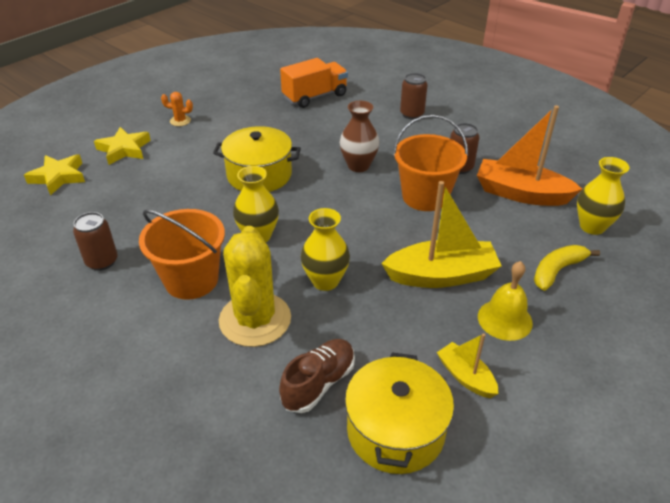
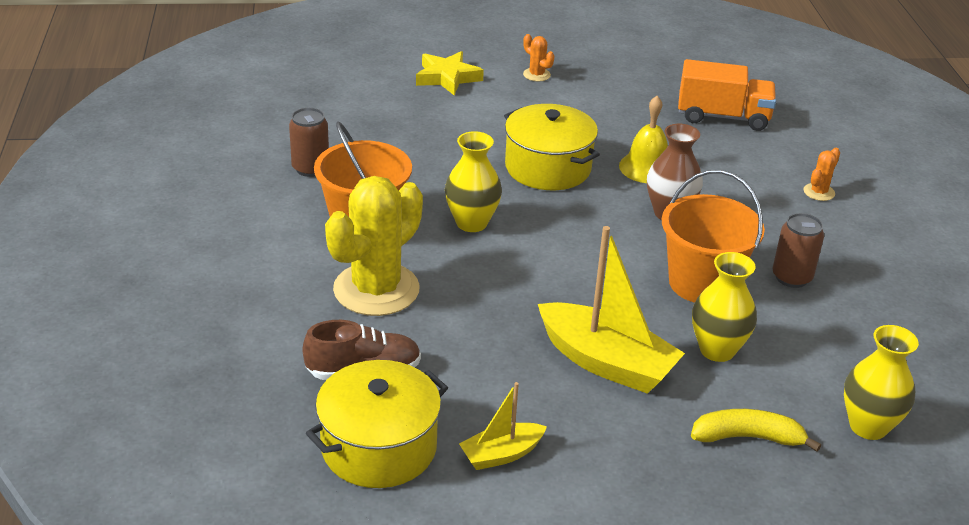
camera: 40 degrees right, 5 degrees down
yellow star [24,154,85,195] -> none
yellow vase [301,208,350,291] -> yellow vase moved to [692,252,757,362]
brown can [400,73,428,120] -> orange cactus [803,148,840,201]
yellow boat [437,333,499,398] -> yellow boat turned 120 degrees counterclockwise [459,382,547,470]
orange boat [477,105,582,206] -> none
yellow bell [478,261,533,341] -> yellow bell moved to [619,96,668,183]

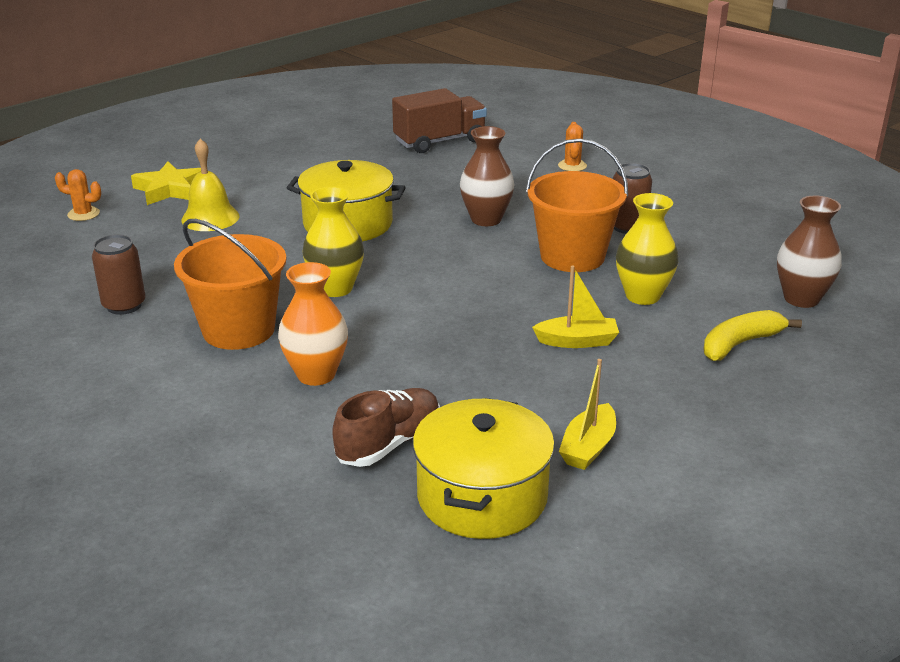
camera: 35 degrees left, 5 degrees down
yellow cactus [325,176,423,316] -> orange vase [278,262,348,386]
orange cactus [523,34,554,81] -> orange cactus moved to [55,169,101,221]
yellow boat [538,226,685,394] -> yellow boat [532,266,619,348], size x0.54
yellow bell [619,96,668,183] -> yellow bell moved to [181,139,239,231]
orange truck [678,59,776,131] -> brown truck [392,88,487,153]
yellow vase [844,325,919,440] -> brown vase [777,196,842,308]

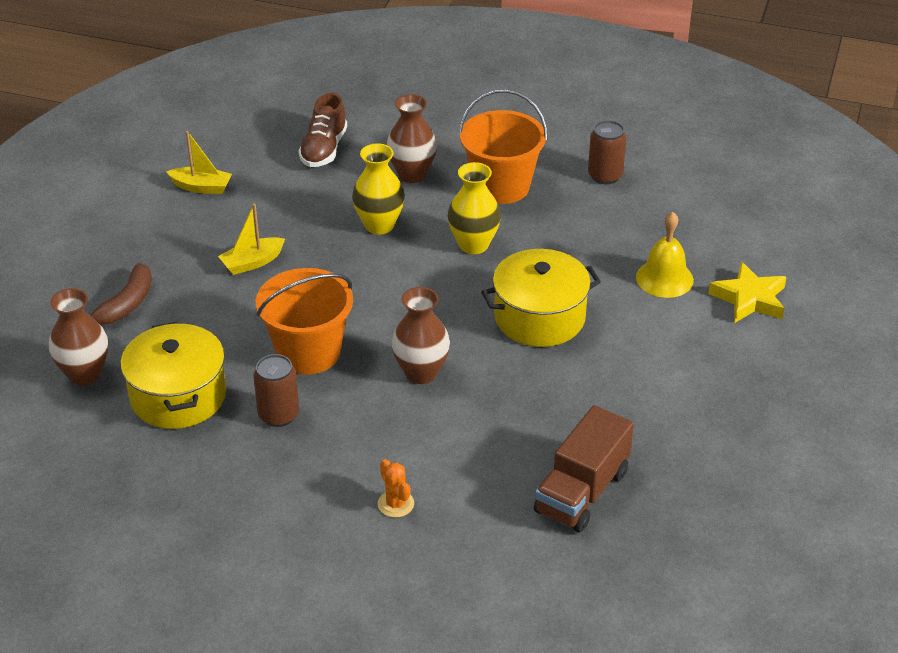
camera: 150 degrees right, 10 degrees up
orange cactus [55,169,101,221] -> none
orange vase [278,262,348,386] -> brown vase [387,94,437,183]
yellow pot [413,398,555,539] -> yellow pot moved to [121,322,226,429]
yellow boat [559,359,616,470] -> yellow boat turned 105 degrees clockwise [166,131,232,194]
yellow vase [616,193,679,305] -> yellow vase moved to [352,143,405,235]
yellow banana [703,310,802,361] -> brown banana [90,263,152,325]

